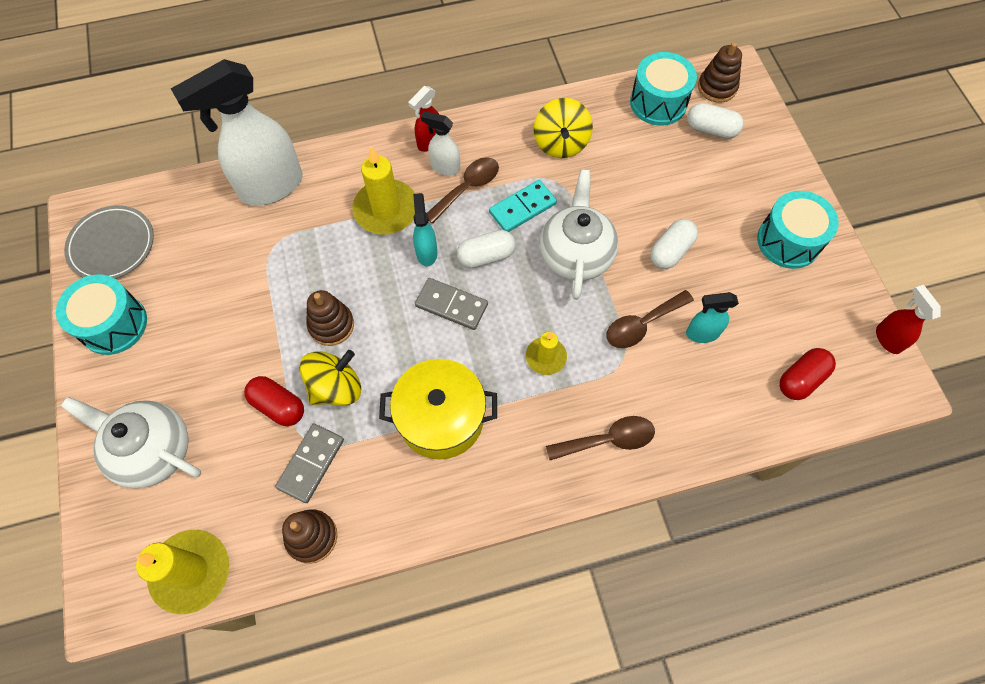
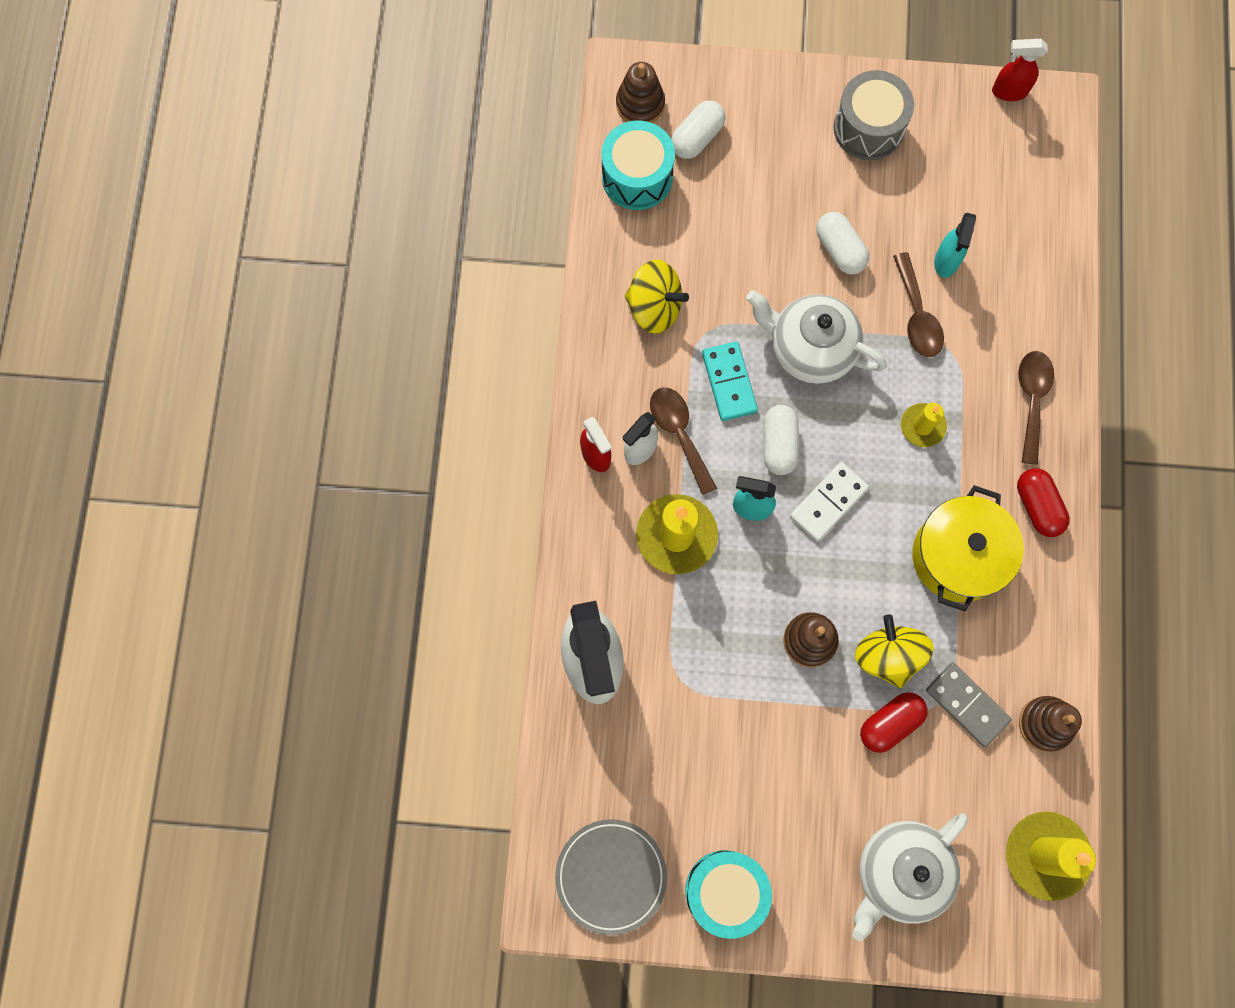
camera: 70 degrees left, 10 degrees up
grey domino [415,278,488,330] -> white domino [790,462,869,542]
turquoise drum [757,191,839,269] -> grey drum [833,70,914,160]
red capsule [779,348,836,400] -> red capsule moved to [1017,468,1070,537]

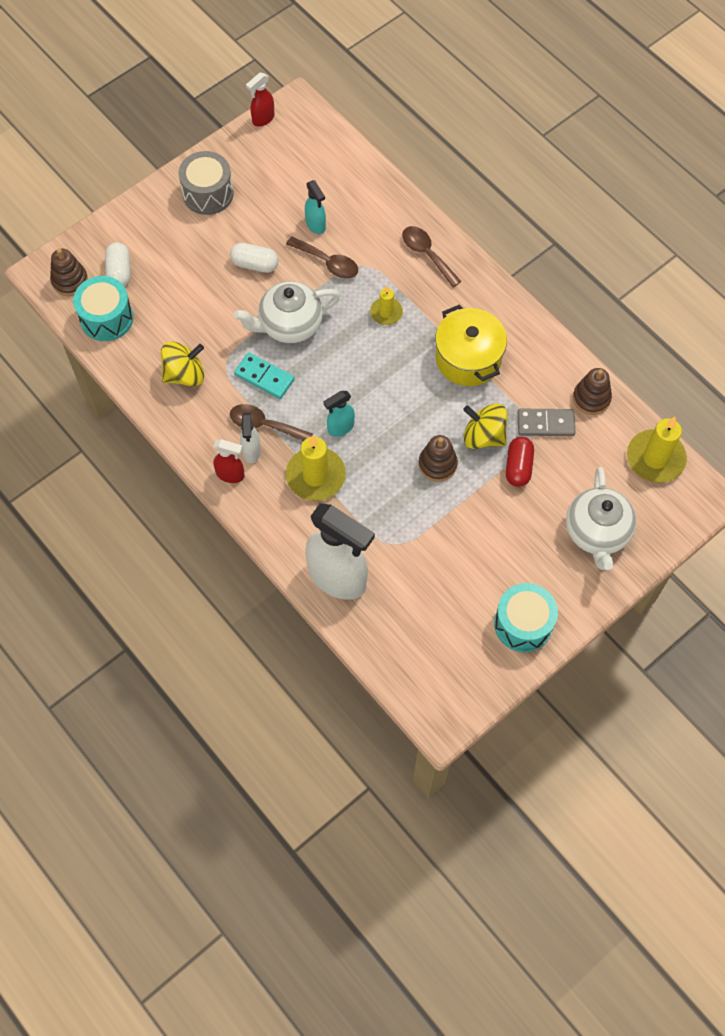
camera: 45 degrees left, 10 degrees down
grey plate [555,819,667,935] -> none
white capsule [763,405,799,475] -> none
white domino [790,462,869,542] -> none
red capsule [1017,468,1070,537] -> none

